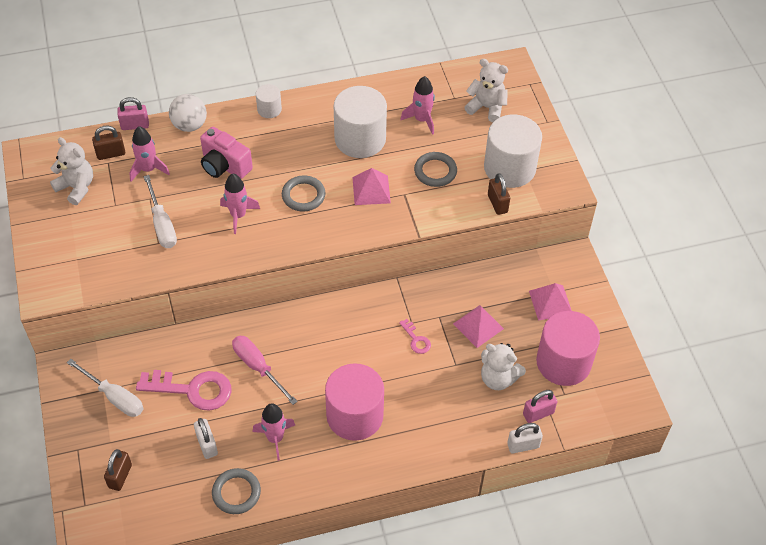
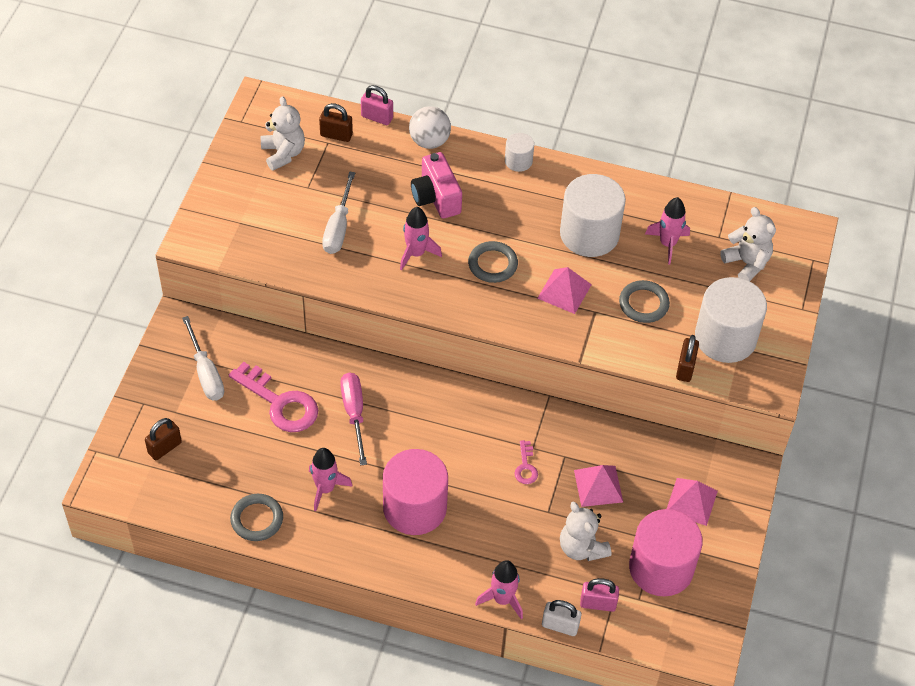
camera: 30 degrees right, 0 degrees up
pink rocket [129,126,170,182] -> pink rocket moved to [475,560,523,619]
white padlock [194,418,218,459] -> none

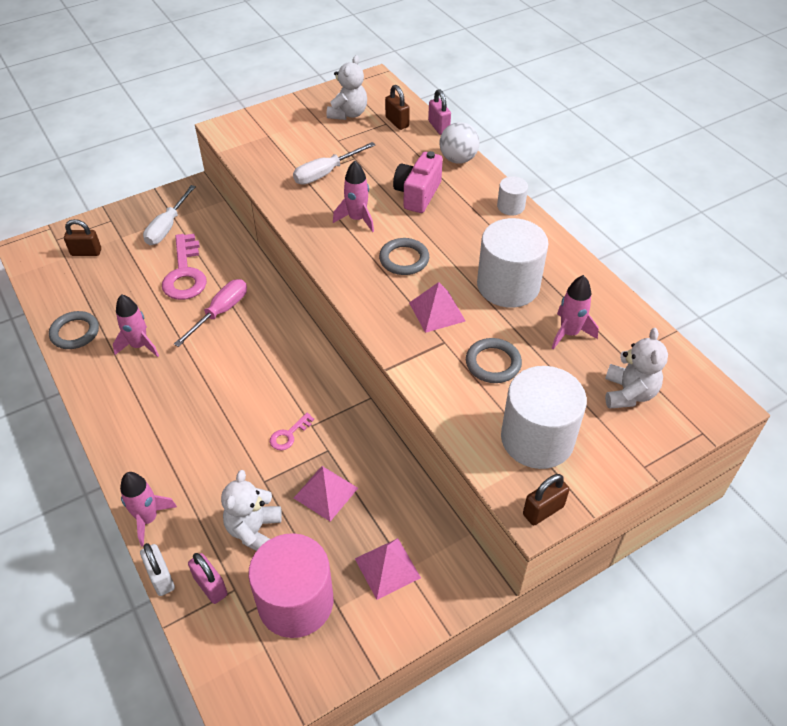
camera: 45 degrees right, 5 degrees down
pink cylinder [383,449,448,535] -> none
brown padlock [676,335,699,382] -> brown padlock moved to [523,474,569,525]

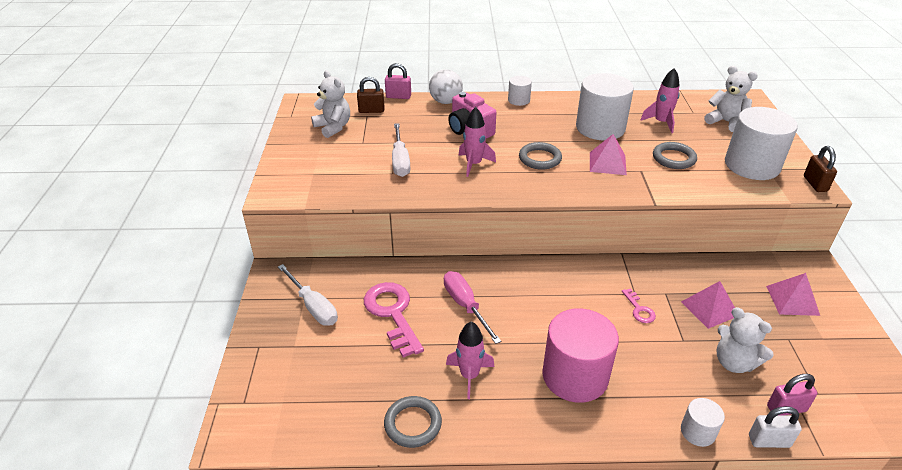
camera: 60 degrees left, 10 degrees down
brown padlock [64,219,101,256] -> none
pink rocket [120,472,177,546] -> white cylinder [681,398,725,447]
pink key [162,234,207,300] -> pink key turned 135 degrees counterclockwise [364,282,424,358]
pink cylinder [248,533,334,638] -> pink cylinder moved to [542,308,619,403]

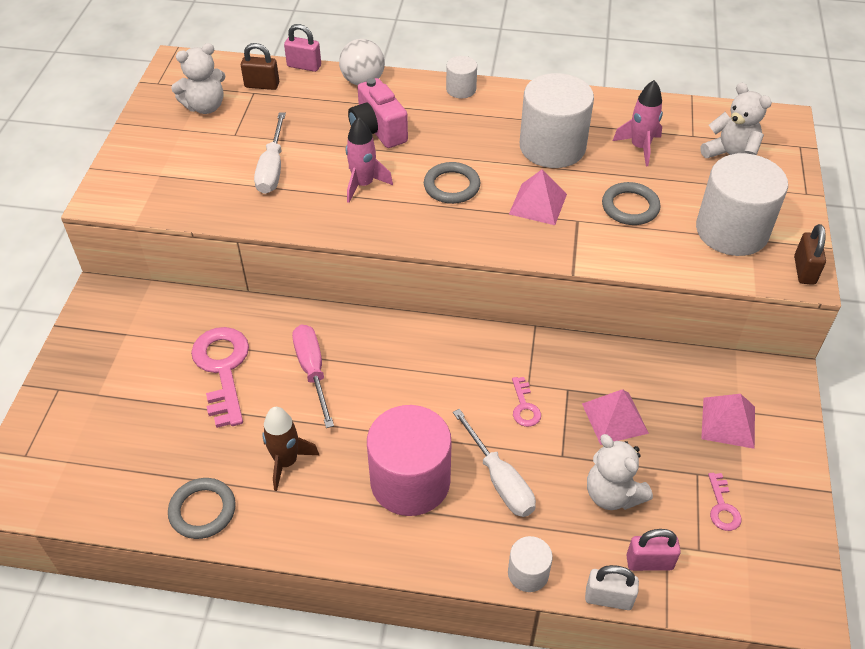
camera: 10 degrees right, 10 degrees up
white screwdriver [278,264,338,326] -> white screwdriver moved to [453,409,536,517]
white teddy bear [311,70,350,138] -> white teddy bear turned 90 degrees clockwise [171,43,225,114]
pink rocket [446,321,495,399] -> brown rocket [262,407,319,491]
none -> pink key [708,473,742,531]

